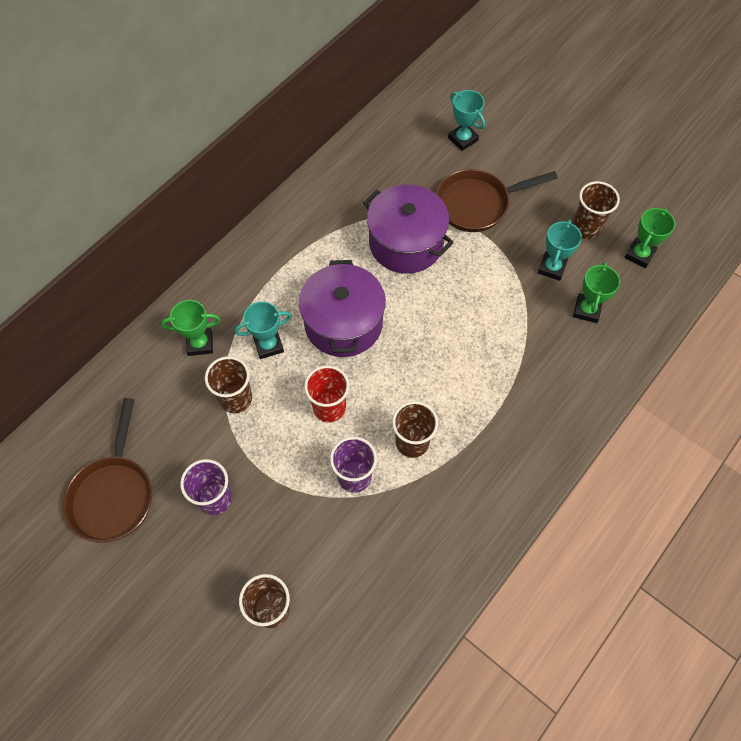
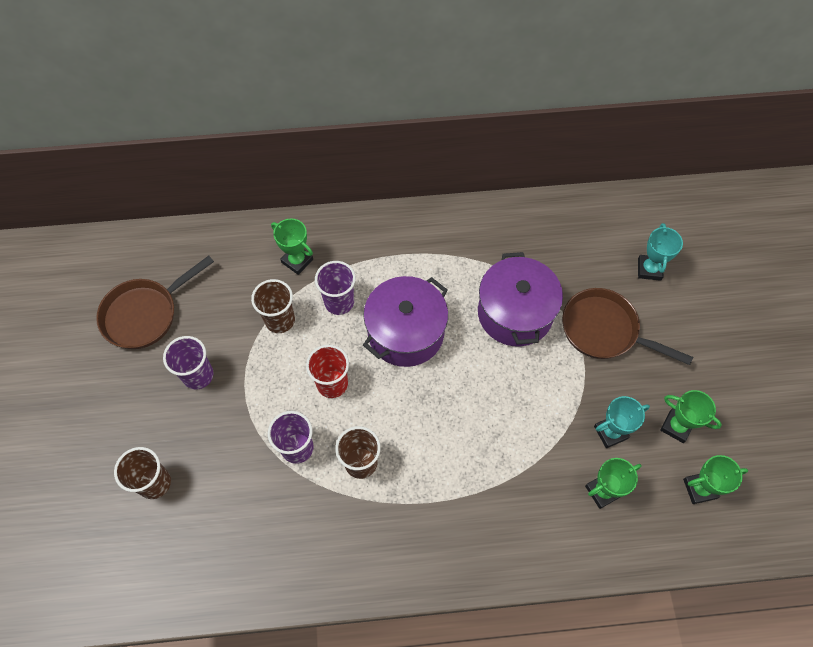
camera: 45 degrees right, 0 degrees up
turquoise trophy [234,301,291,359] -> purple cup [315,261,356,315]
brown cup [572,181,620,239] -> green trophy [660,390,722,443]

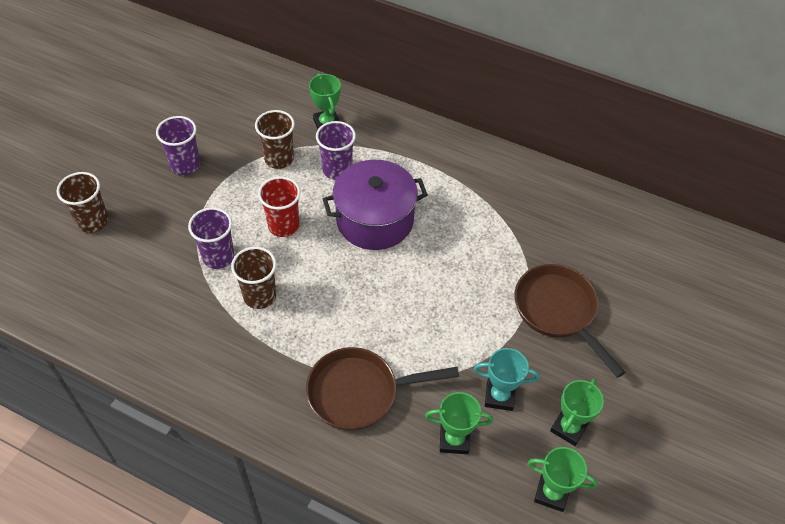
camera: 30 degrees right, 10 degrees down
brown pan [96,256,214,349] -> brown pan moved to [306,347,459,430]
purple pot [478,252,563,346] -> none
turquoise trophy [638,223,683,281] -> none
green trophy [660,390,722,443] -> green trophy turned 60 degrees clockwise [550,379,604,446]

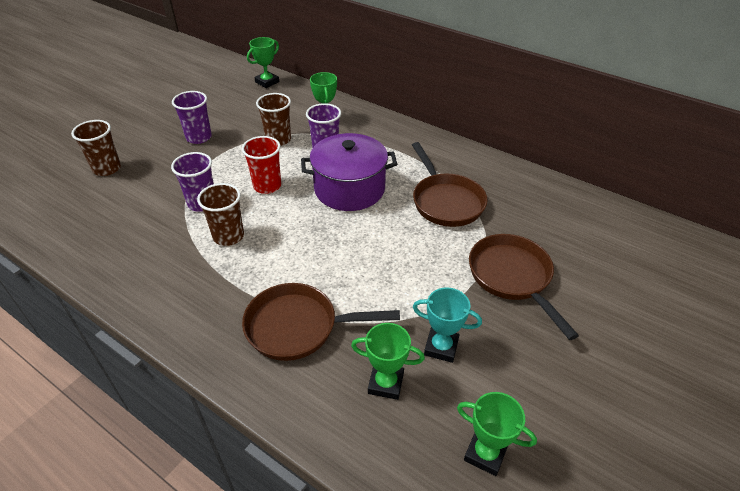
camera: 10 degrees right, 10 degrees down
green trophy [550,379,604,446] -> green trophy moved to [247,37,279,88]
none -> brown pan [412,142,488,227]

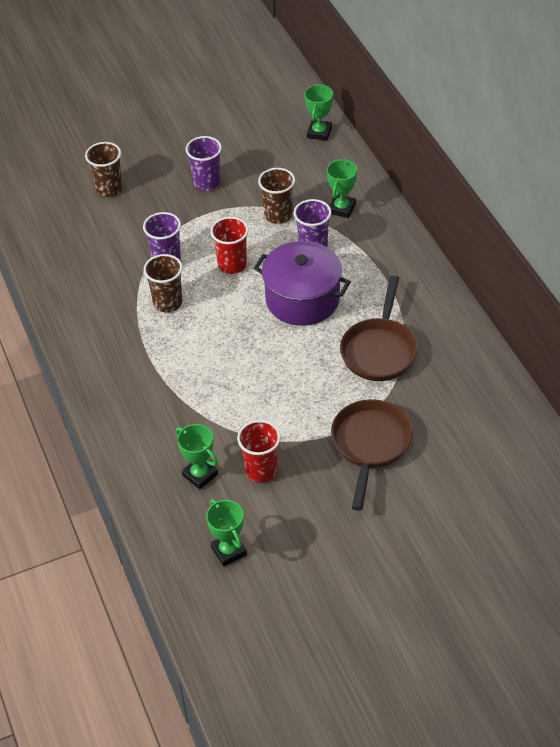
camera: 35 degrees right, 5 degrees up
brown pan [242,283,400,361] -> none
green trophy [247,37,279,88] -> green trophy turned 60 degrees counterclockwise [304,84,333,141]
turquoise trophy [413,288,482,363] -> red cup [237,420,281,482]

